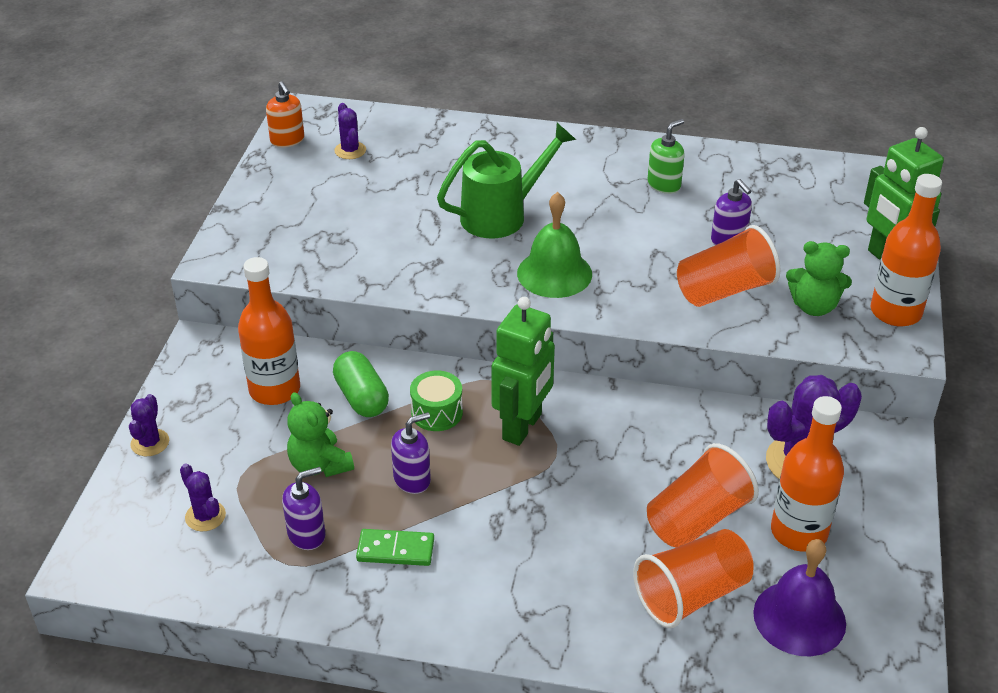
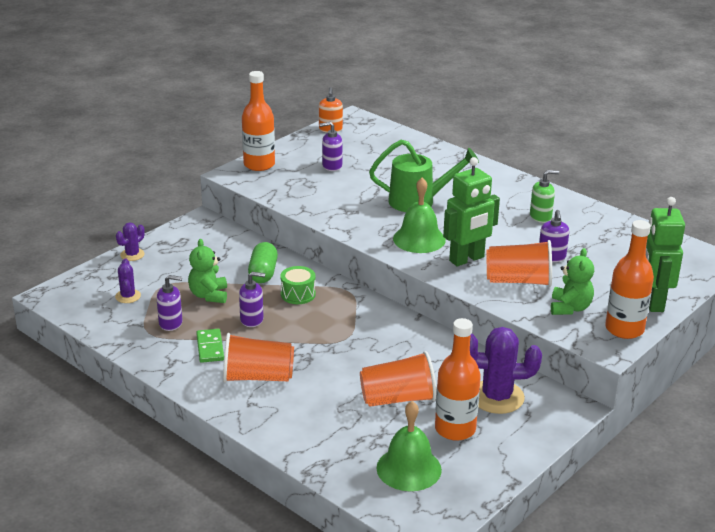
camera: 30 degrees right, 10 degrees down
orange bottle [238,257,300,405] -> orange bottle moved to [242,71,275,171]
purple cactus [334,103,366,159] -> none
green domino [356,529,434,566] -> green domino turned 45 degrees clockwise [196,329,224,363]
green robot [491,297,555,446] -> green robot moved to [443,157,500,266]
orange cup [633,529,754,628] -> orange cup moved to [223,333,294,383]
purple bell [753,539,846,656] -> green bell [376,401,442,491]
green teddy bear [786,241,852,316] -> green teddy bear turned 120 degrees counterclockwise [551,248,594,315]
none -> purple soap dispenser [320,122,343,171]

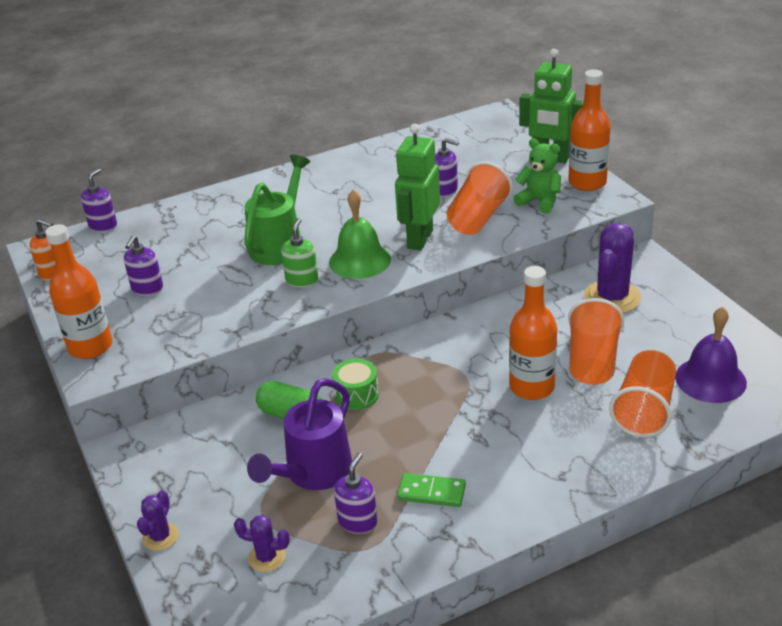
camera: 65 degrees left, 5 degrees up
purple cactus [116,222,145,261] -> purple cactus turned 45 degrees clockwise [137,490,179,551]
green teddy bear [188,239,227,303] -> purple watering can [247,378,352,490]
orange cup [223,333,294,383] -> orange cup moved to [609,350,676,438]
purple soap dispenser [239,272,265,327] -> purple soap dispenser moved to [81,169,117,232]
green bell [376,401,442,491] -> purple bell [675,307,747,403]
orange bottle [435,318,481,441] -> orange bottle moved to [509,266,557,400]
green robot [443,157,500,266] -> green robot turned 150 degrees counterclockwise [395,124,440,251]
green soap dispenser [530,170,559,223] -> green soap dispenser moved to [281,218,318,287]

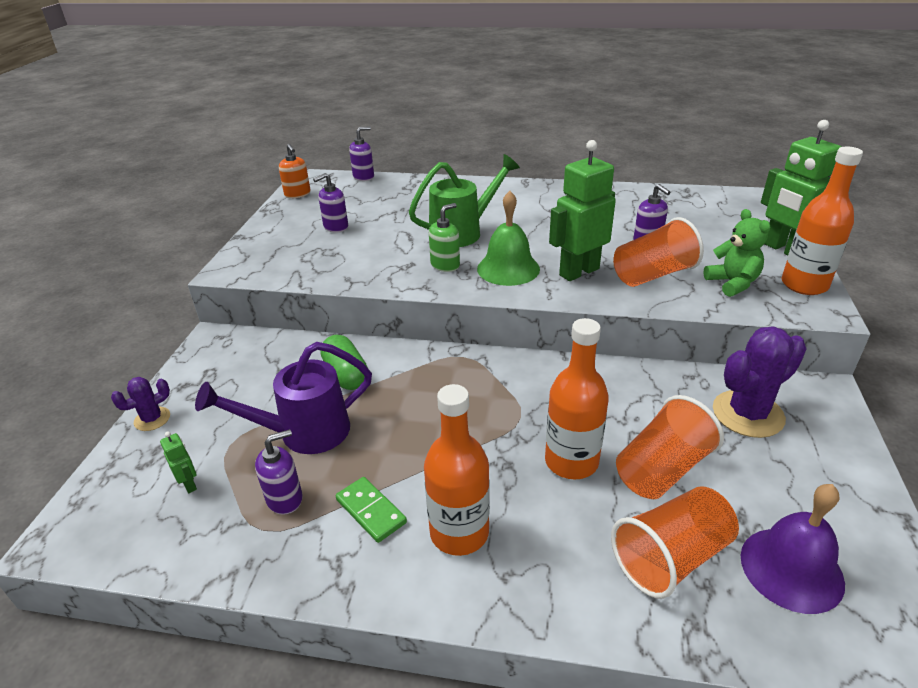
camera: 35 degrees right, 0 degrees up
orange bottle [45,224,113,359] -> orange bottle moved to [424,384,490,556]
purple cactus [234,515,290,572] -> green robot [160,432,197,493]
green drum [332,358,379,410] -> none

